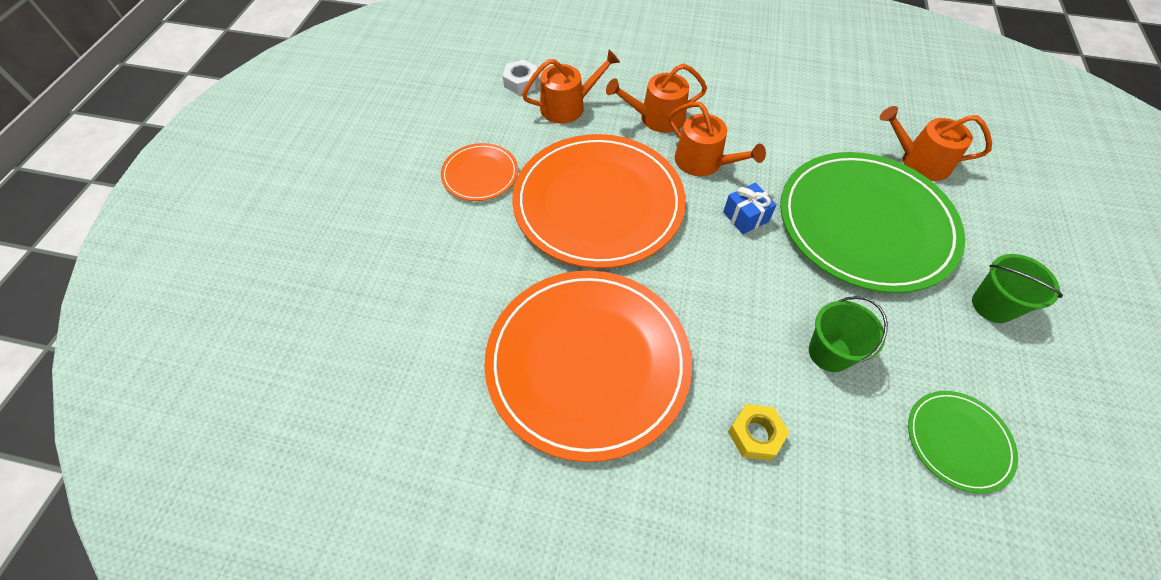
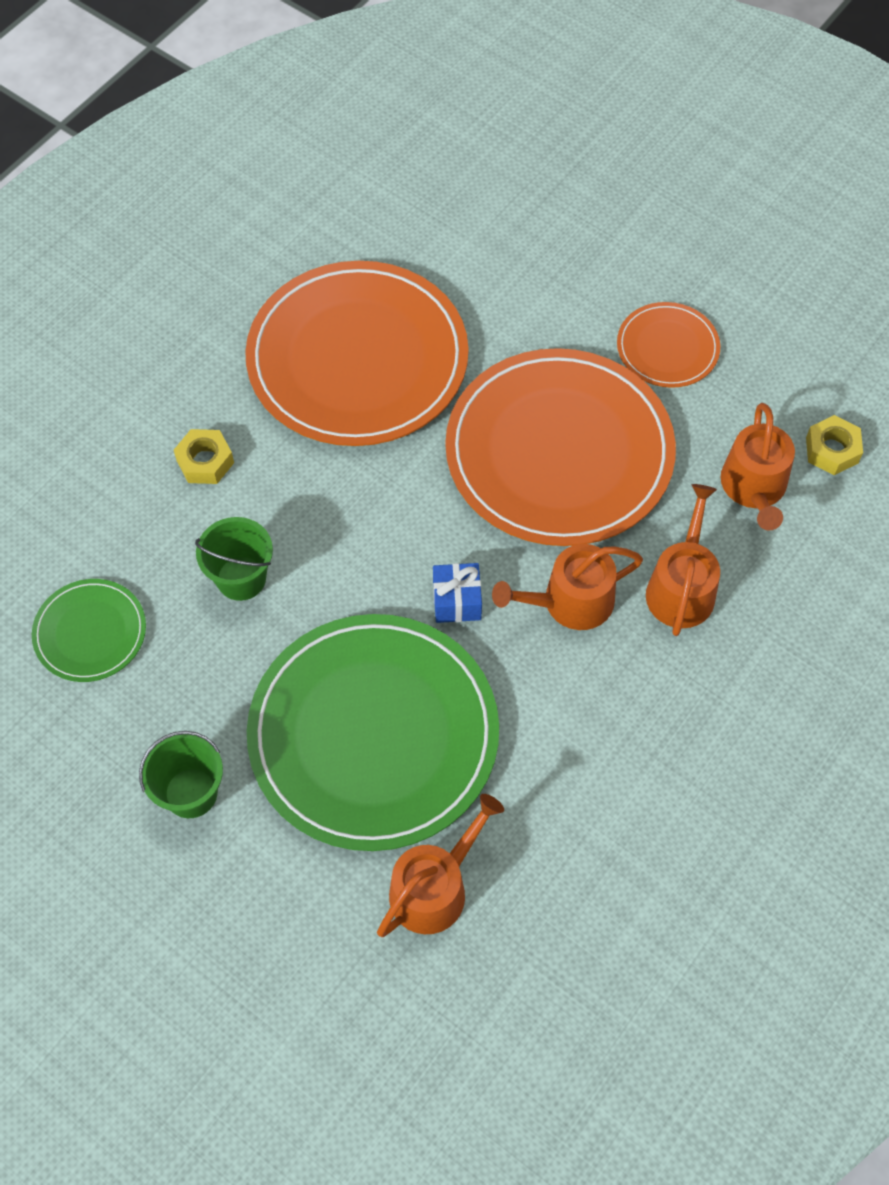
camera: 115 degrees right, 5 degrees up
white nut [503,60,539,95] -> yellow nut [806,415,863,475]

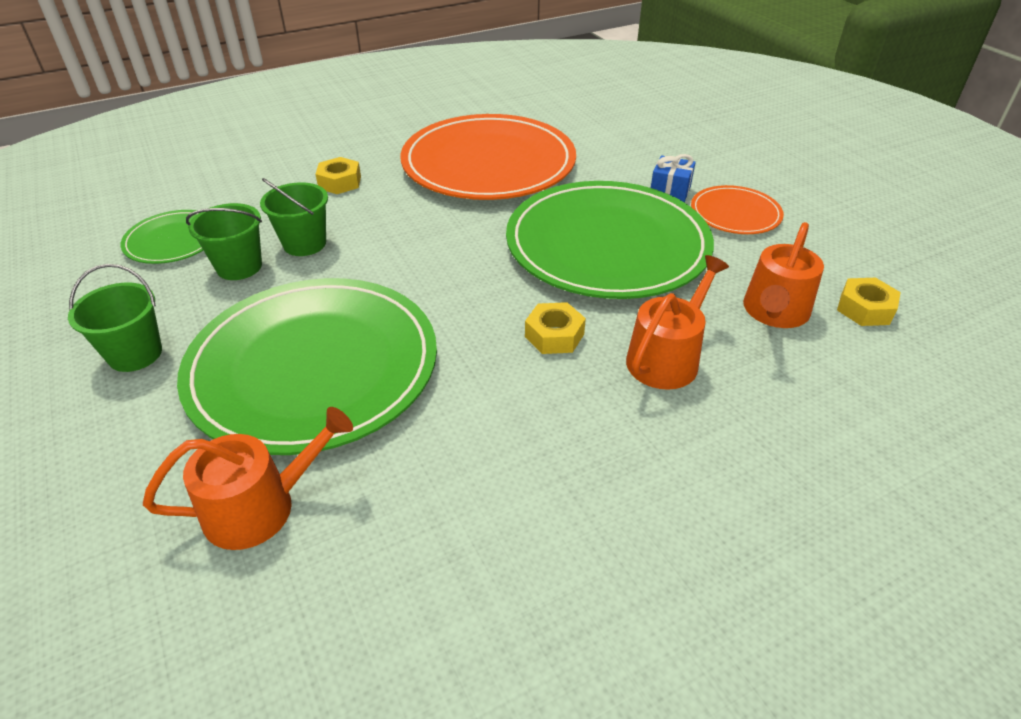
camera: 25 degrees right, 20 degrees down
blue gift [433,563,482,623] -> blue gift moved to [651,154,696,202]
orange plate [445,348,676,546] -> green plate [506,181,714,299]
orange watering can [492,544,643,630] -> yellow nut [525,302,586,354]
none -> green bucket [186,203,262,280]

